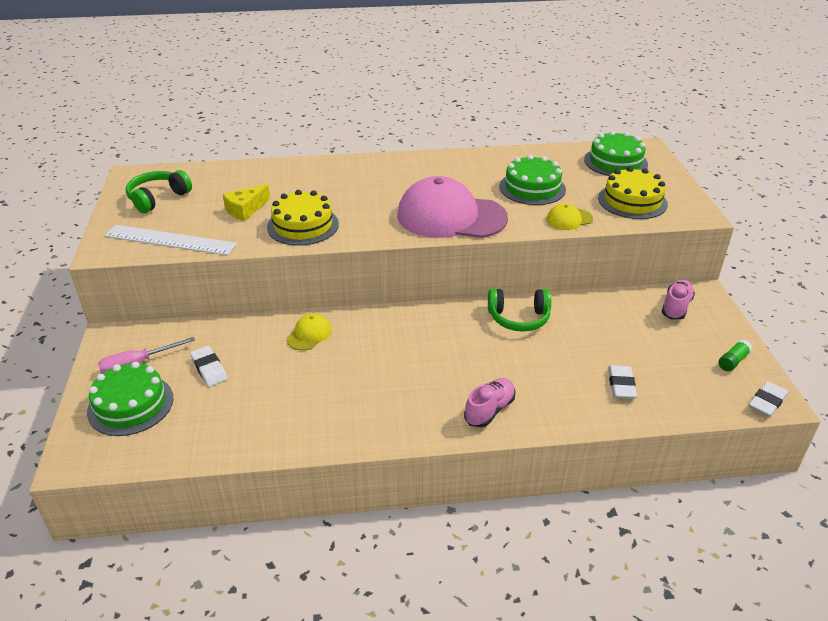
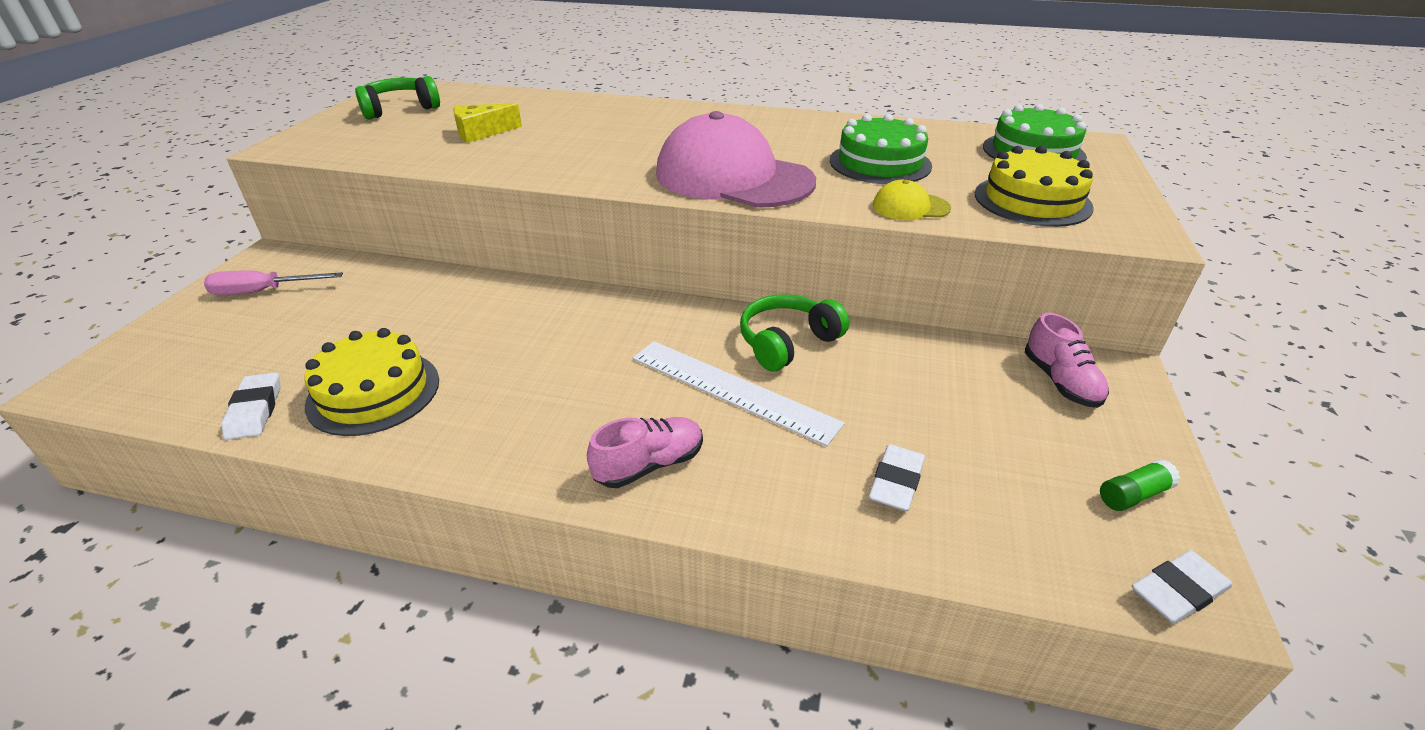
camera: 20 degrees right, 0 degrees up
green cake [87,362,174,436] -> none
white ruler [105,225,237,256] -> white ruler moved to [633,341,845,446]
white eraser [190,346,228,387] -> white eraser moved to [221,372,281,440]
yellow cake [267,190,339,246] -> yellow cake moved to [305,328,439,436]
yellow cap [287,313,331,351] -> none
green headphones [488,289,551,332] -> green headphones turned 120 degrees clockwise [740,294,849,371]
pink shoe [662,279,695,320] -> pink shoe turned 120 degrees clockwise [1025,313,1109,408]

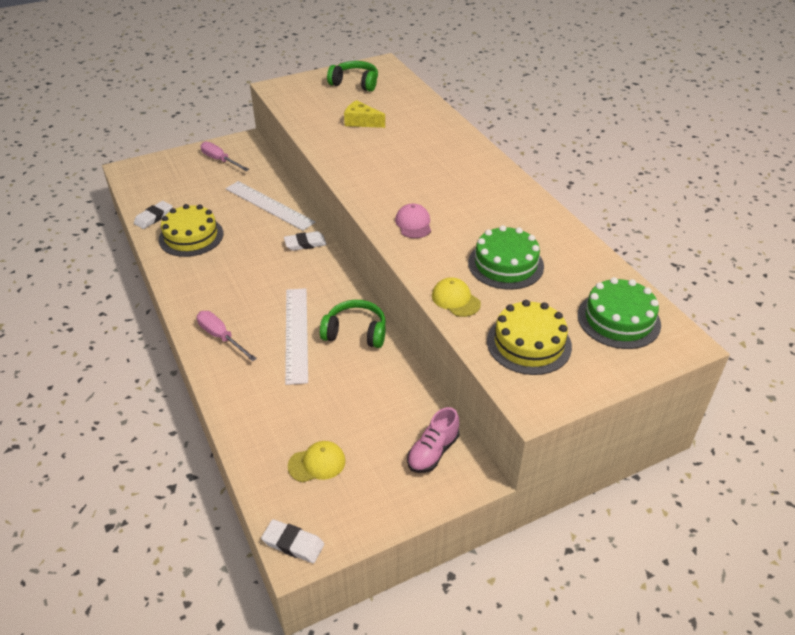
camera: 50 degrees right, 5 degrees up
pink shoe [587,417,703,488] -> pink screwdriver [197,311,257,362]
pink cap [656,111,816,208] -> pink cap [395,203,431,238], size x0.43
white eraser [868,444,925,511] -> white eraser moved to [284,231,327,251]
green glue stick [1100,459,1180,511] -> none
none -> white ruler [226,181,315,231]
none -> yellow cap [288,441,345,482]

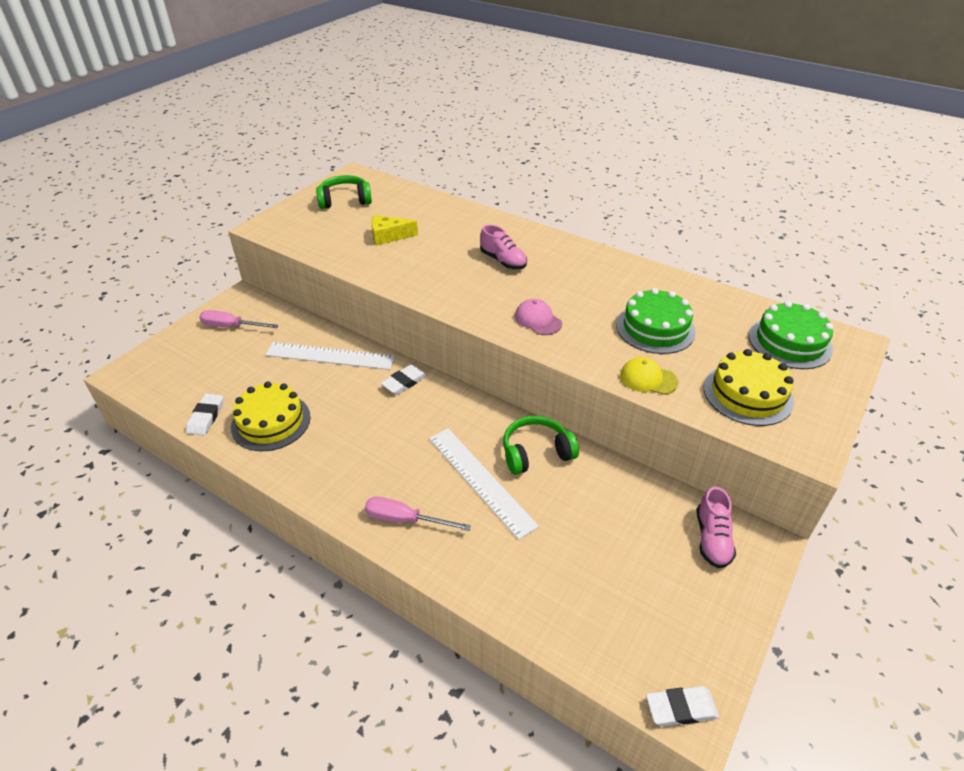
camera: 30 degrees left, 0 degrees up
yellow cap [288,441,345,482] -> none
none -> pink shoe [480,225,527,269]

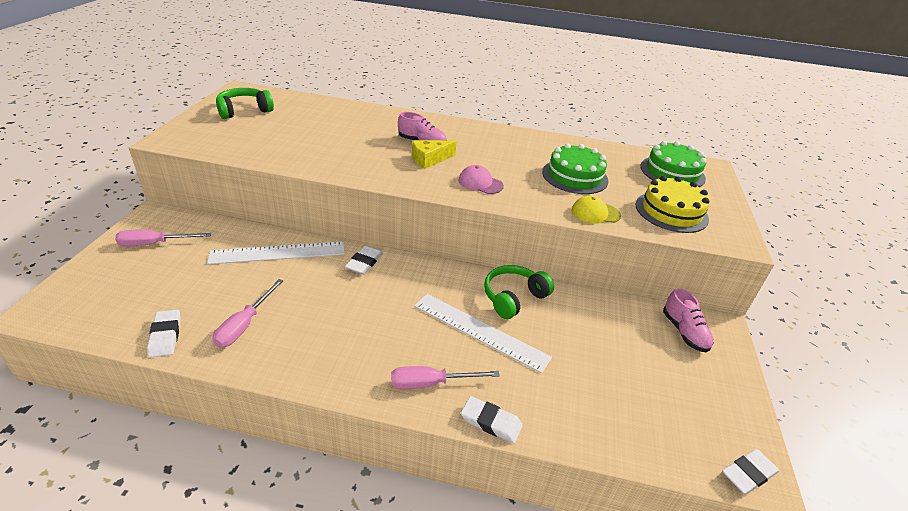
camera: 25 degrees left, 5 degrees down
yellow cake [231,382,311,451] -> pink screwdriver [212,279,283,348]
yellow cheese [371,215,418,246] -> yellow cheese moved to [412,140,457,169]
none -> white eraser [461,396,523,443]

